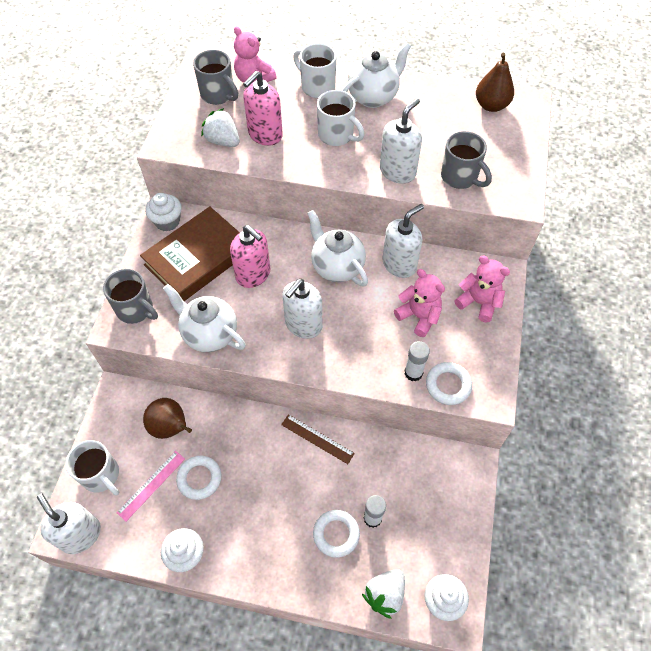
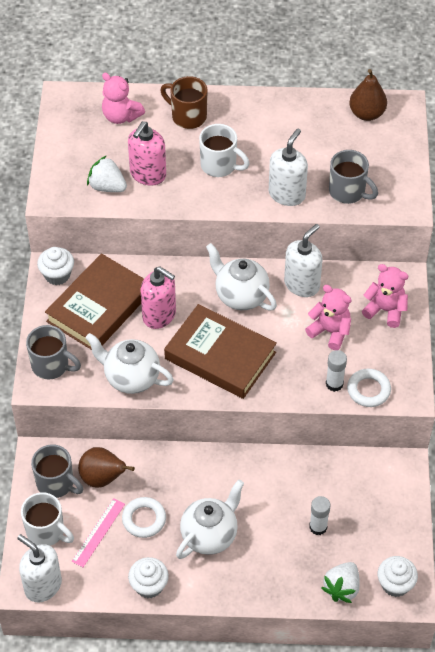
camera: 10 degrees left, 5 degrees down
grey mug [193,50,238,105] -> grey mug moved to [31,444,83,498]
brown ruler [281,414,355,464] -> none
white soap dispenser [282,279,322,339] -> brown book [164,304,277,399]
white mug [293,43,336,98] -> brown mug [160,76,208,129]
white ring [313,510,360,558] -> none
white teapot [342,42,411,108] -> white teapot moved to [176,480,244,559]

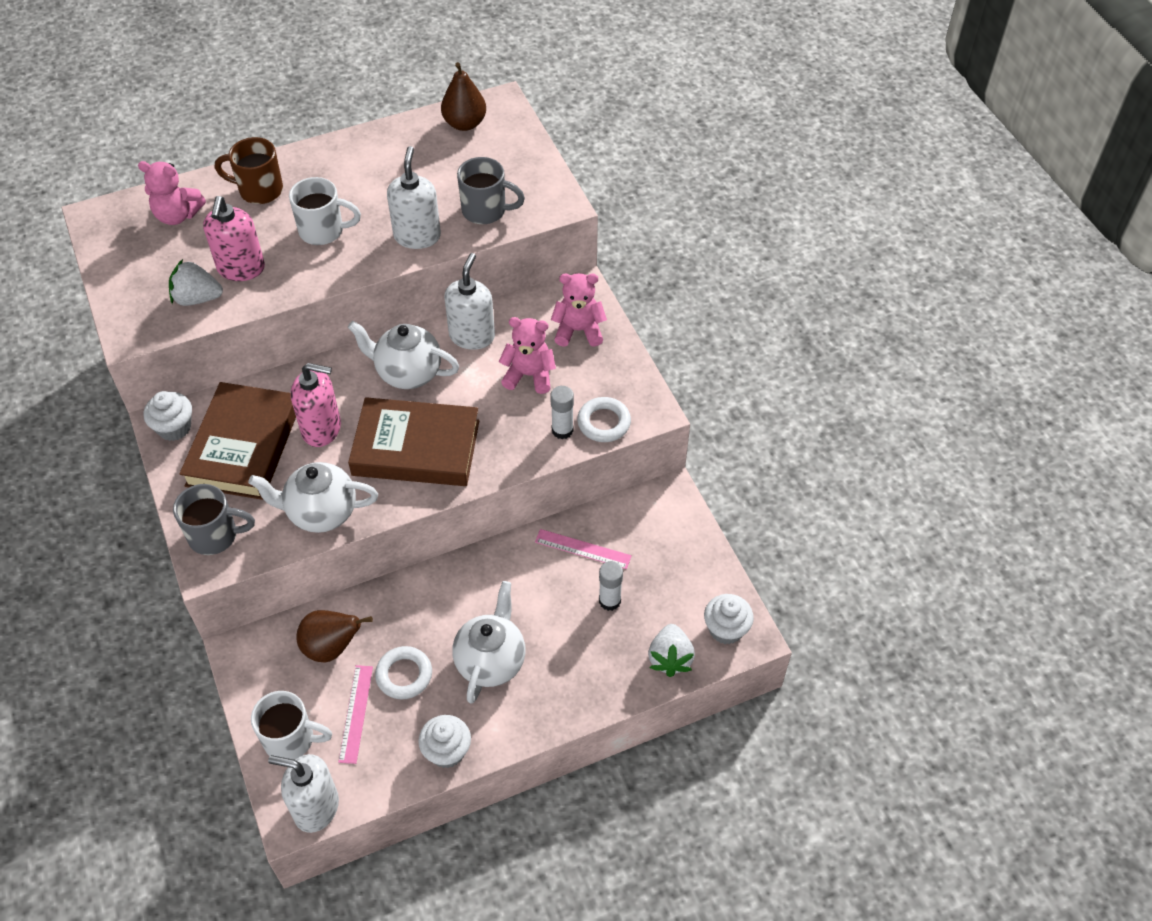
camera: 25 degrees left, 0 degrees up
grey mug [31,444,83,498] -> none
none -> pink ruler [535,529,632,569]

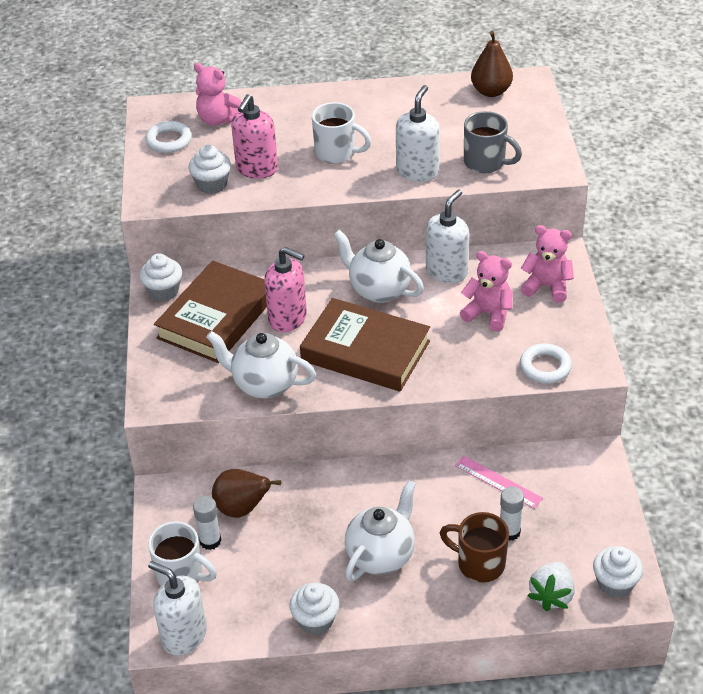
camera: 20 degrees right, 10 degrees down
white strawberry [169,259,223,306] -> white cupcake [189,145,231,194]
grey mug [173,484,255,555] -> none
brown mug [215,137,283,204] -> brown mug moved to [440,512,509,582]
pink ruler [338,665,373,764] -> none
white ring [375,646,432,699] -> white ring moved to [145,121,192,153]
white glue stick [550,386,574,439] -> white glue stick moved to [193,496,221,550]

